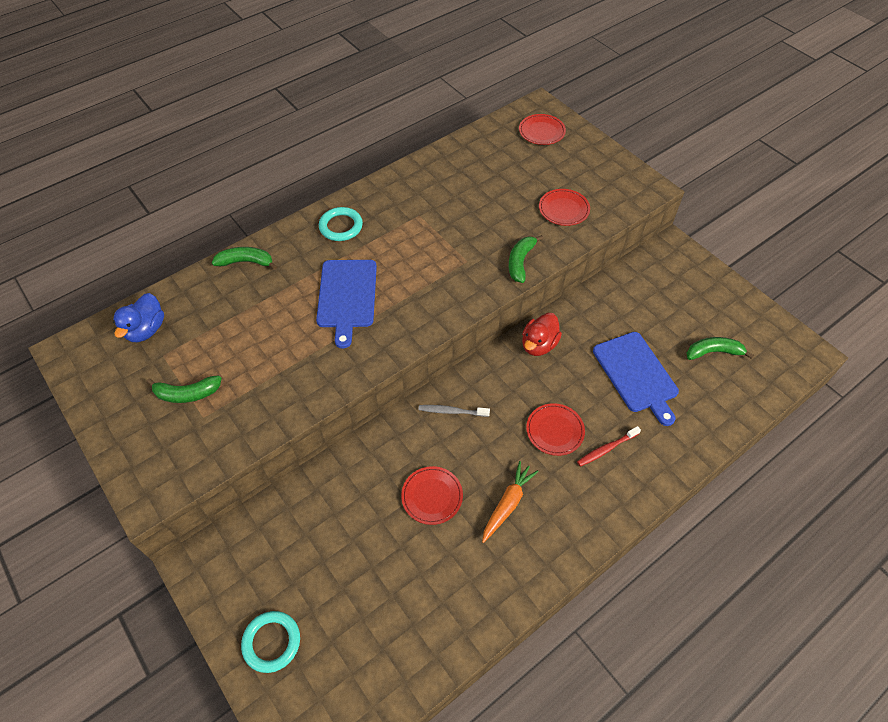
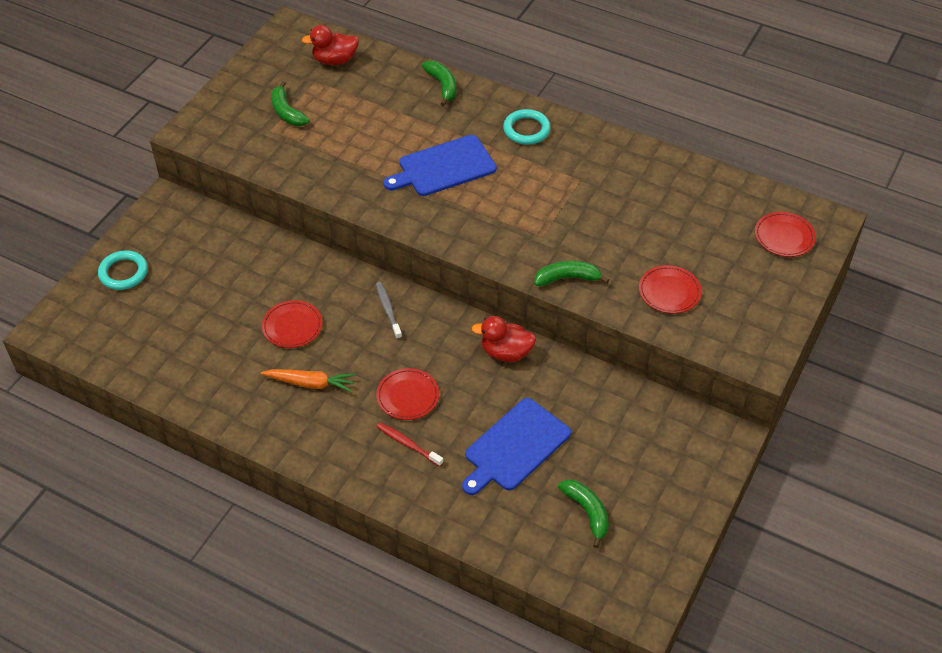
camera: 65 degrees right, 5 degrees down
blue duck [113,293,164,342] -> red duck [302,25,359,65]

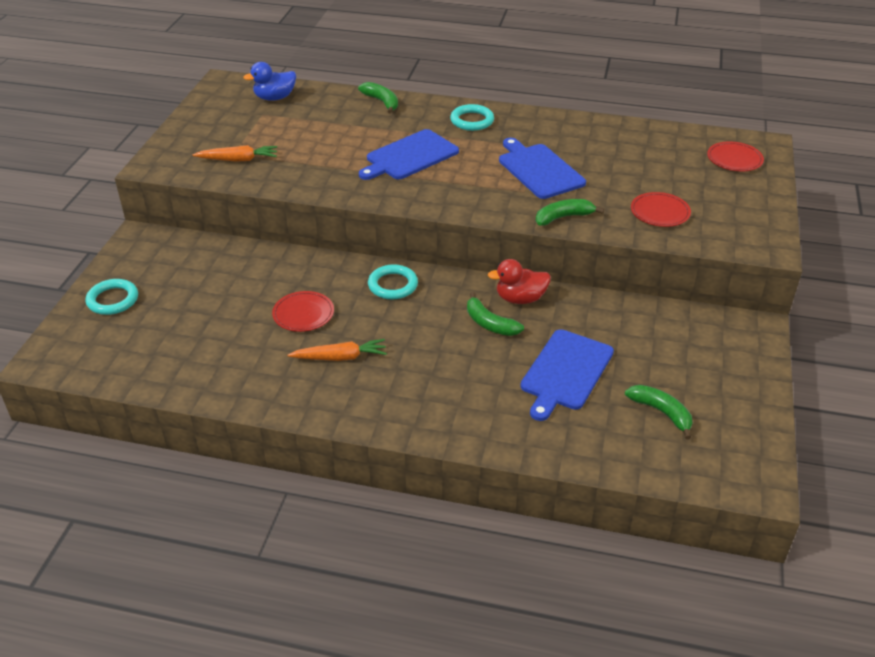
camera: 15 degrees left, 10 degrees down
green banana [271,81,309,126] -> green banana moved to [467,292,524,336]
red duck [302,25,359,65] -> blue duck [243,62,296,101]
grey toothbrush [376,282,402,339] -> turquoise ring [368,264,418,299]
red plate [376,368,439,420] -> none
red toothbrush [376,422,443,466] -> none
none -> orange carrot [193,145,277,162]
none -> blue cutting board [499,138,586,199]

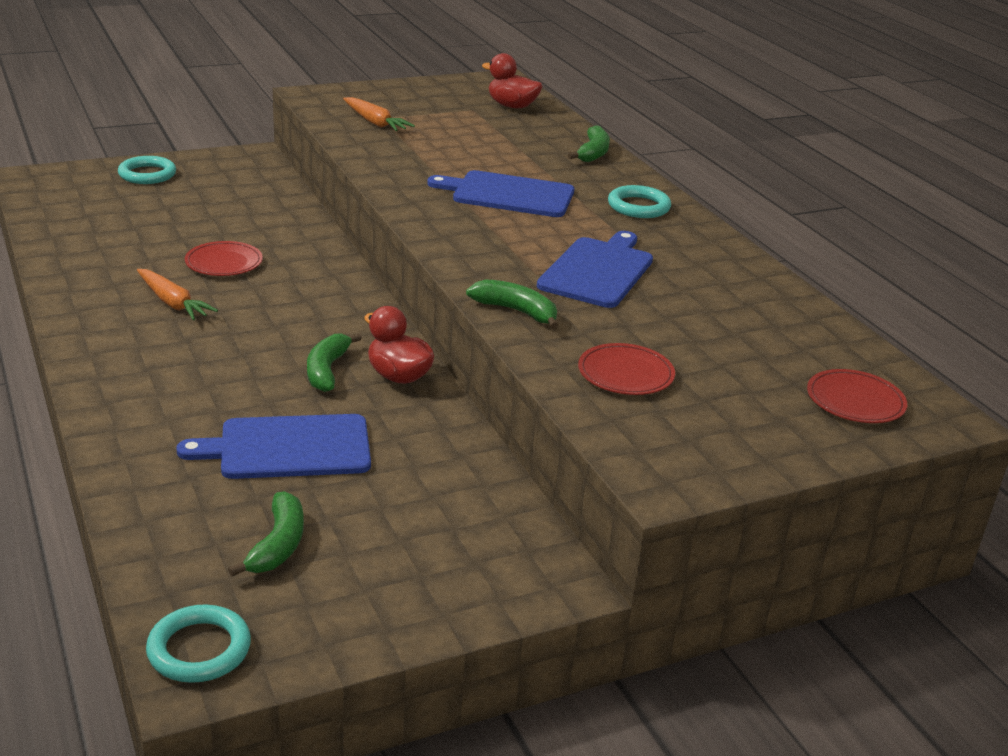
camera: 50 degrees right, 10 degrees down
blue duck [243,62,296,101] -> red duck [482,53,543,108]
turquoise ring [368,264,418,299] -> turquoise ring moved to [146,604,251,683]

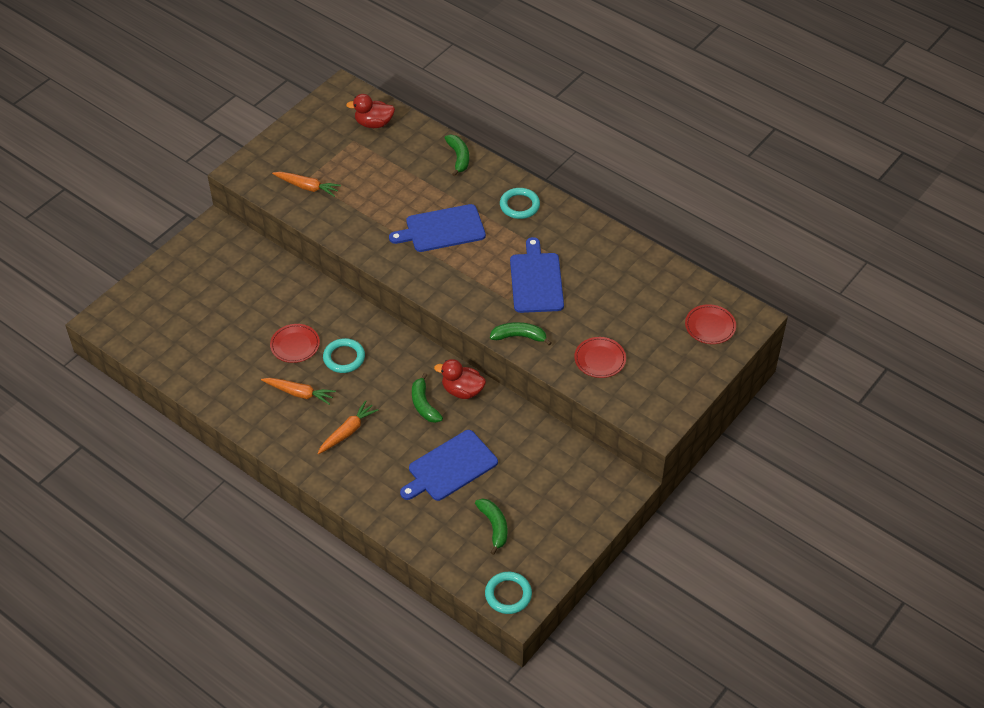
camera: 25 degrees left, 20 degrees up
turquoise ring [118,156,176,184] -> turquoise ring moved to [323,338,365,373]
none -> orange carrot [317,400,378,454]

